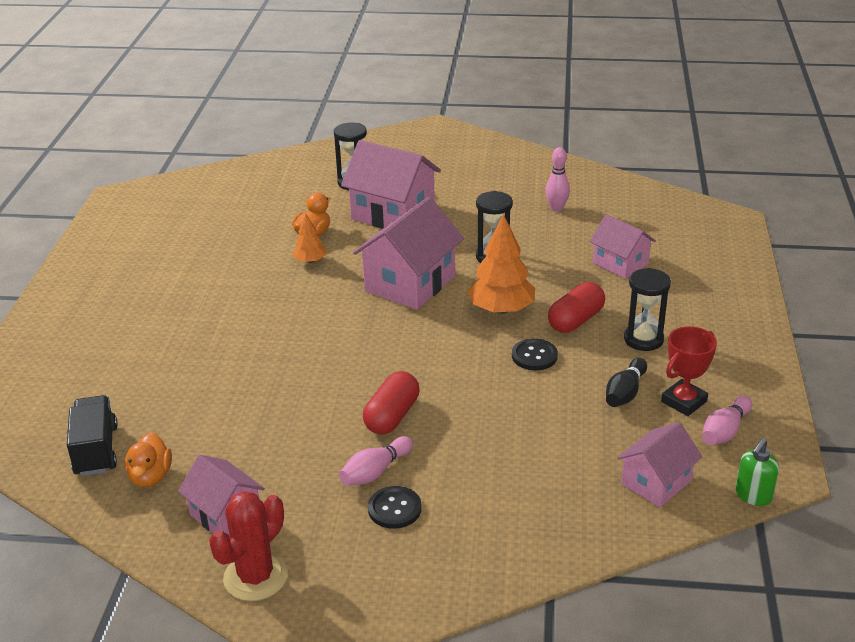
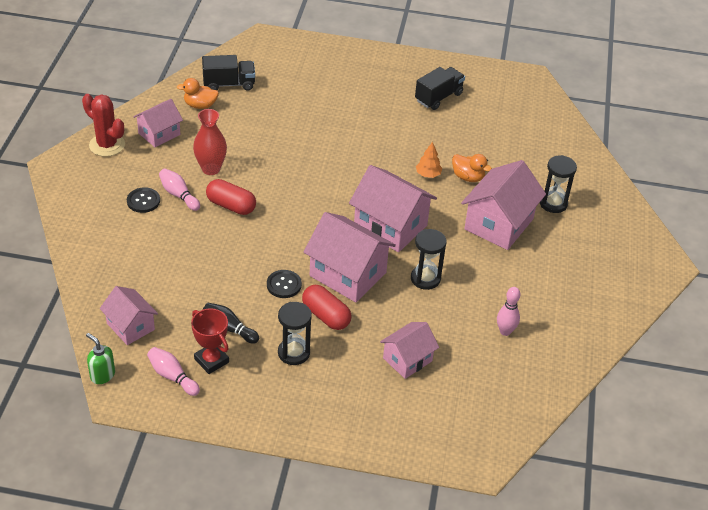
camera: 90 degrees right, 10 degrees up
orange tree [467,214,535,314] -> pink house [303,212,396,302]
none -> red vase [193,109,227,175]
none -> black truck [415,67,465,110]

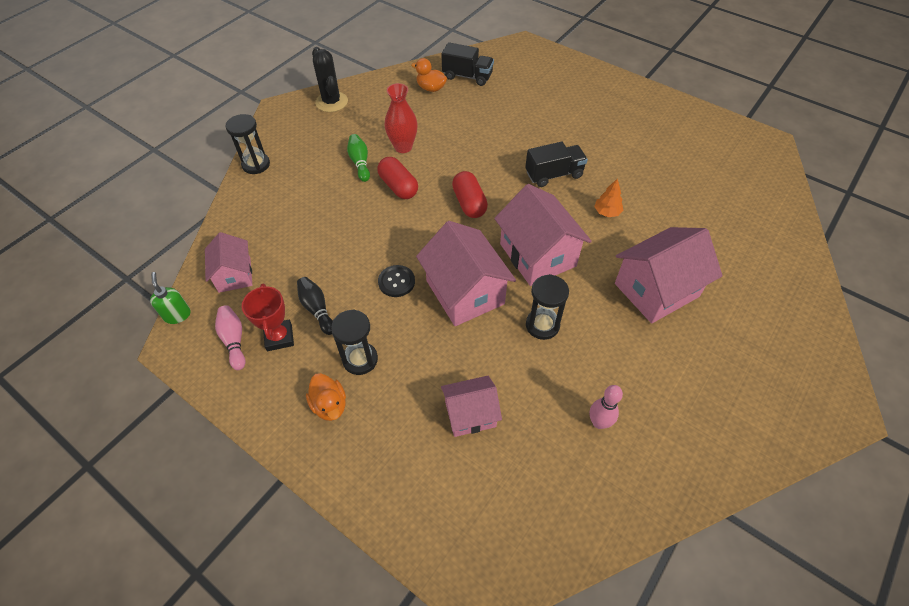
camera: 30 degrees right, 10 degrees up
red cactus [82,94,125,157] -> black cactus [312,47,348,112]
black button [127,187,160,213] -> none
pink house [133,99,183,147] -> none
pink bowling pin [159,168,200,211] -> green bowling pin [347,134,370,182]
red capsule [302,285,351,330] -> red capsule moved to [452,171,488,218]
black truck [415,67,465,110] -> black truck moved to [525,142,588,187]
orange duck [452,154,492,182] -> orange duck moved to [306,373,346,421]
black hourglass [540,155,577,213] -> black hourglass moved to [226,114,270,174]

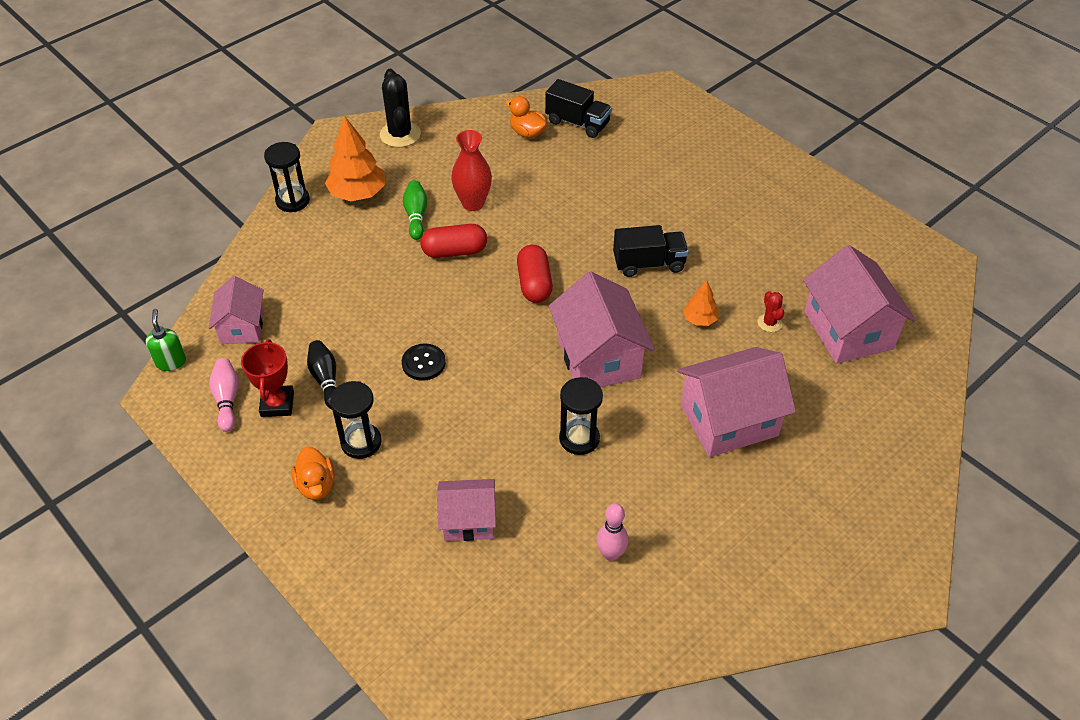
camera: 10 degrees right, 5 degrees down
red capsule [377,157,418,199] -> red capsule turned 75 degrees counterclockwise [421,224,487,258]
pink house [416,221,516,326] -> pink house moved to [803,245,916,364]
none -> orange tree [325,116,385,201]
none -> red cactus [758,291,784,332]

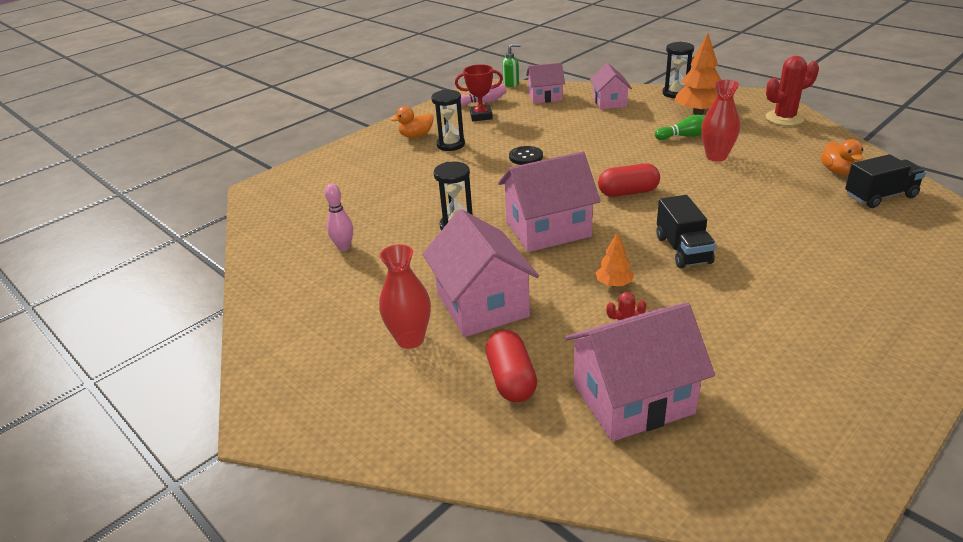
camera: 90 degrees right, 15 degrees down
black bowling pin [307,340,336,410] -> none
black cactus [380,69,421,148] -> red cactus [766,56,819,126]
red capsule [421,224,487,258] -> red capsule moved to [486,330,537,402]
pink house [437,479,496,541] -> pink house moved to [590,63,632,110]
orange duck [505,96,547,138] -> orange duck turned 135 degrees clockwise [821,139,863,175]
black truck [545,79,612,138] -> black truck turned 135 degrees counterclockwise [845,154,926,208]
none -> red vase [379,244,431,349]

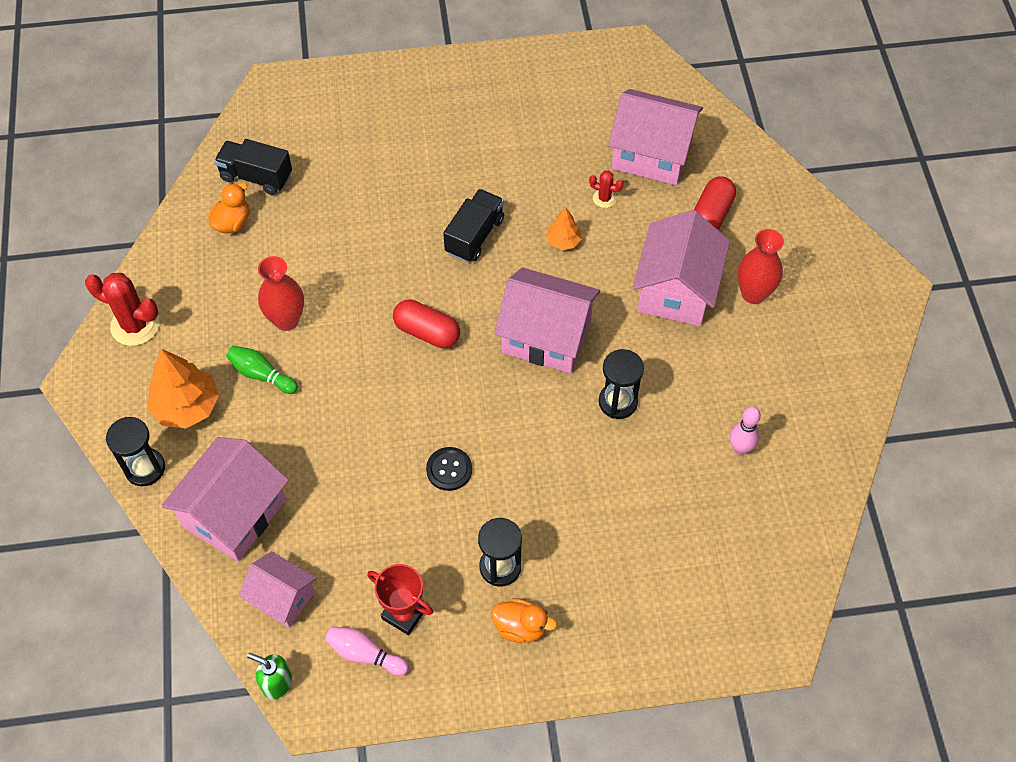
camera: 145 degrees left, 25 degrees up
pink house [590,63,632,110] -> pink house [161,437,289,561], size x1.66

